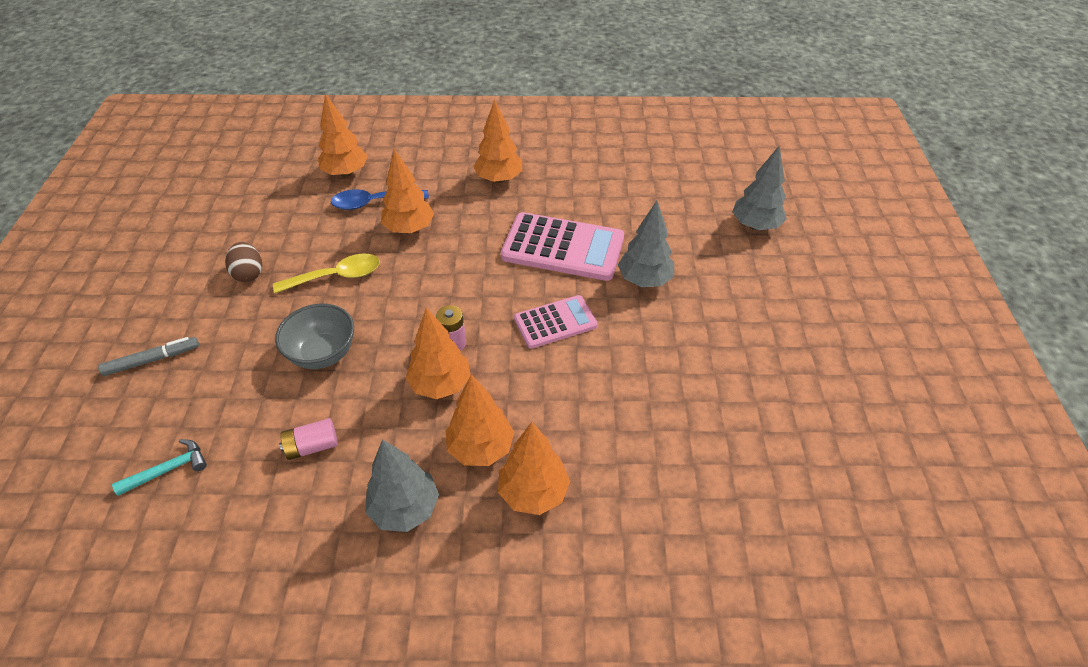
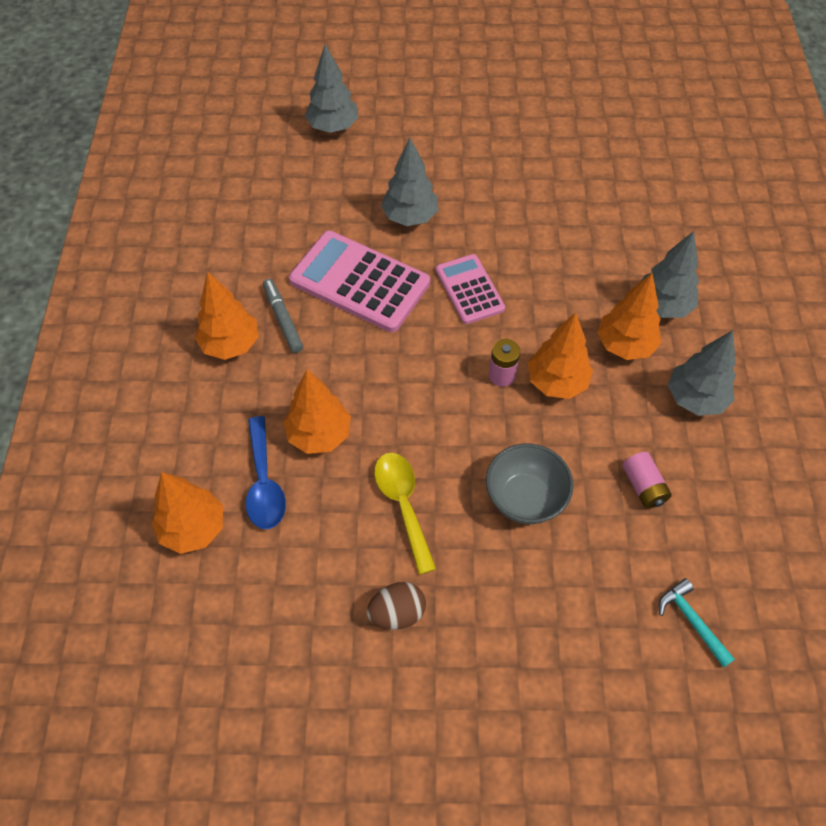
camera: 90 degrees left, 10 degrees up
grey marker [98,337,199,376] -> grey marker moved to [263,279,303,353]
orange tree [498,422,570,515] -> grey tree [641,231,699,318]
pink calculator [501,212,624,281] -> pink calculator turned 75 degrees counterclockwise [289,231,430,332]

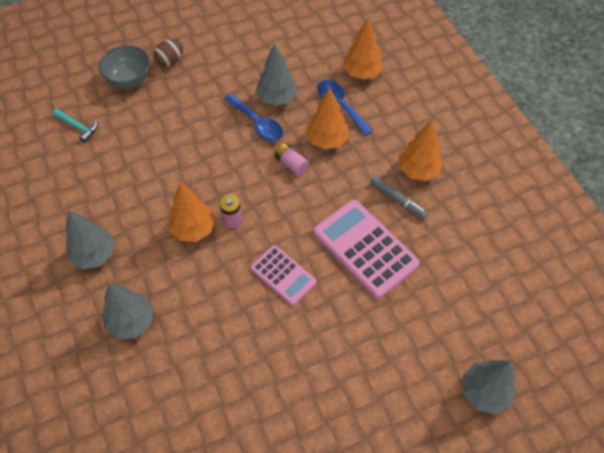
camera: 155 degrees right, 0 degrees up
pink calculator [289,231,430,332] -> pink calculator turned 135 degrees counterclockwise [313,199,420,299]
brown egg [367,582,426,630] -> brown egg moved to [154,39,183,67]
yellow spoon [374,453,436,575] -> blue spoon [224,94,283,141]
grey tree [381,138,438,226] -> grey tree moved to [256,44,297,106]
grey bowl [486,444,573,524] -> grey bowl moved to [99,45,150,88]
orange tree [597,273,661,360] -> none
pink battery [623,452,672,509] -> pink battery moved to [275,143,309,176]

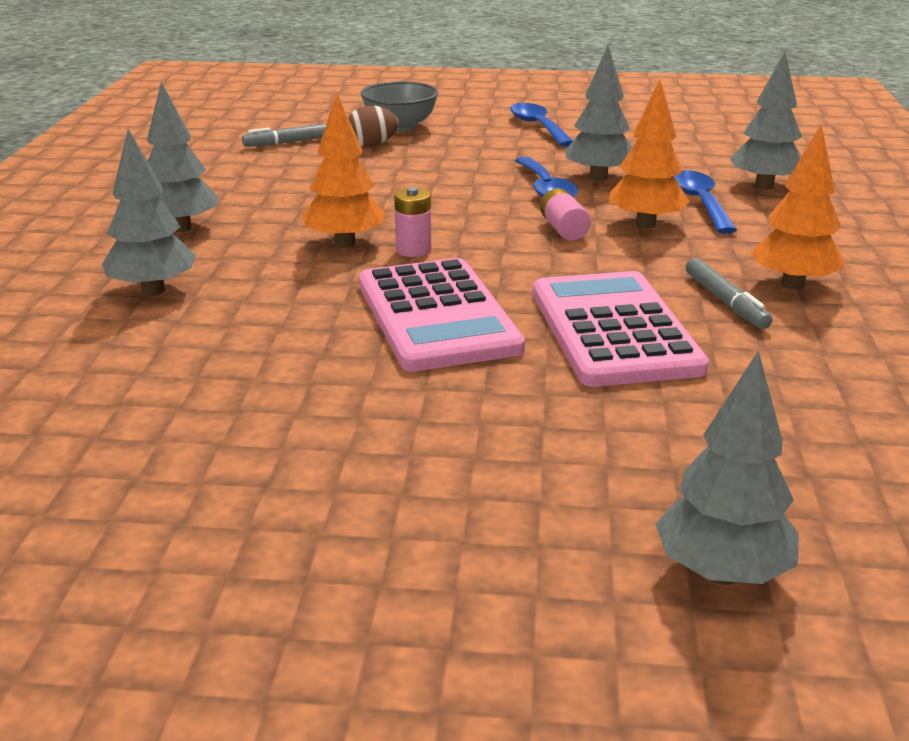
camera: 30 degrees right, 30 degrees down
turquoise hammer [52,109,98,142] -> grey marker [242,123,327,147]
brown egg [154,39,183,67] -> brown egg moved to [348,105,398,147]
pink calculator [250,245,317,306] -> pink calculator [359,258,525,372], size x1.66
orange tree [343,18,383,79] -> grey tree [730,52,802,190]
none -> blue spoon [510,103,573,147]

